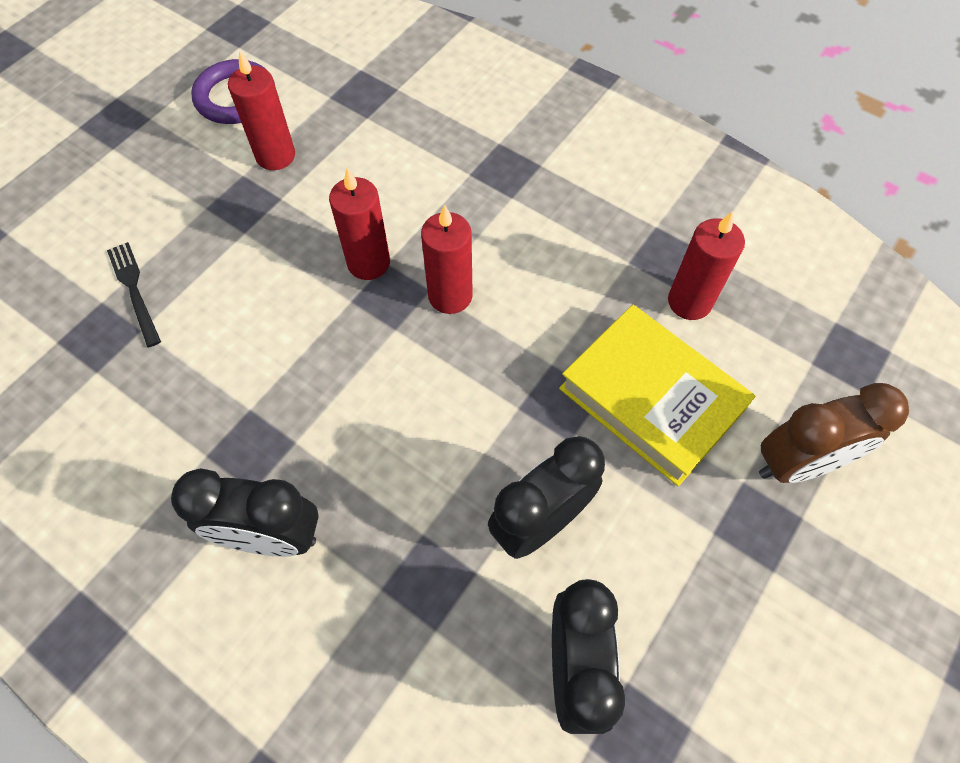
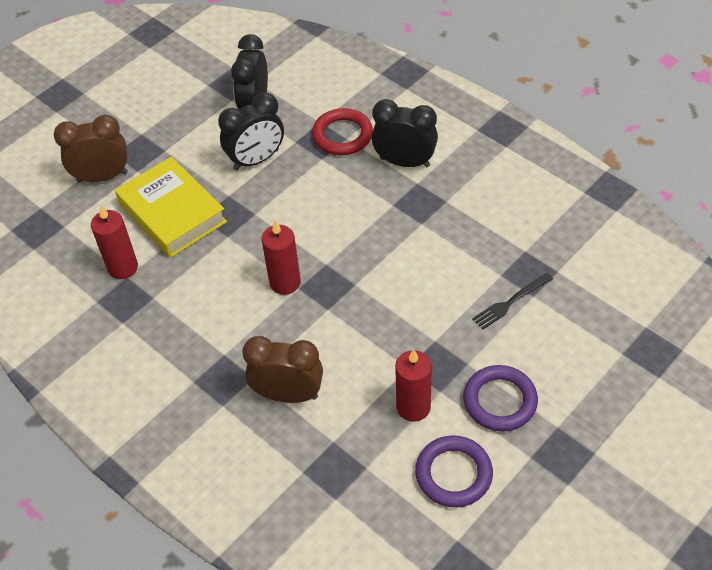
camera: 170 degrees left, 10 degrees down
black fork [107,242,161,347] -> black fork turned 75 degrees clockwise [472,273,553,329]
red candle [329,168,390,280] -> none
none -> brown clock [243,336,323,403]
none -> red ring [312,108,373,155]
none -> purple ring [463,365,538,432]

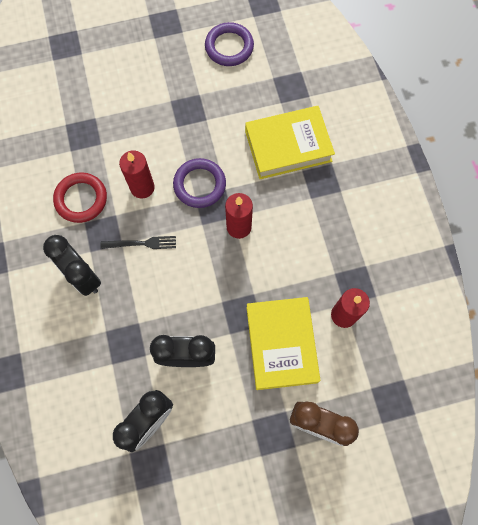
camera: 150 degrees left, 20 degrees up
brown clock [243,336,323,403] -> yellow book [245,106,335,179]
red ring [312,108,373,155] -> red ring moved to [53,172,107,223]
red candle [395,349,432,422] -> red candle moved to [119,151,155,198]
purple ring [463,365,538,432] -> purple ring moved to [173,158,226,208]
black fork [472,273,553,329] -> black fork moved to [100,236,176,249]

